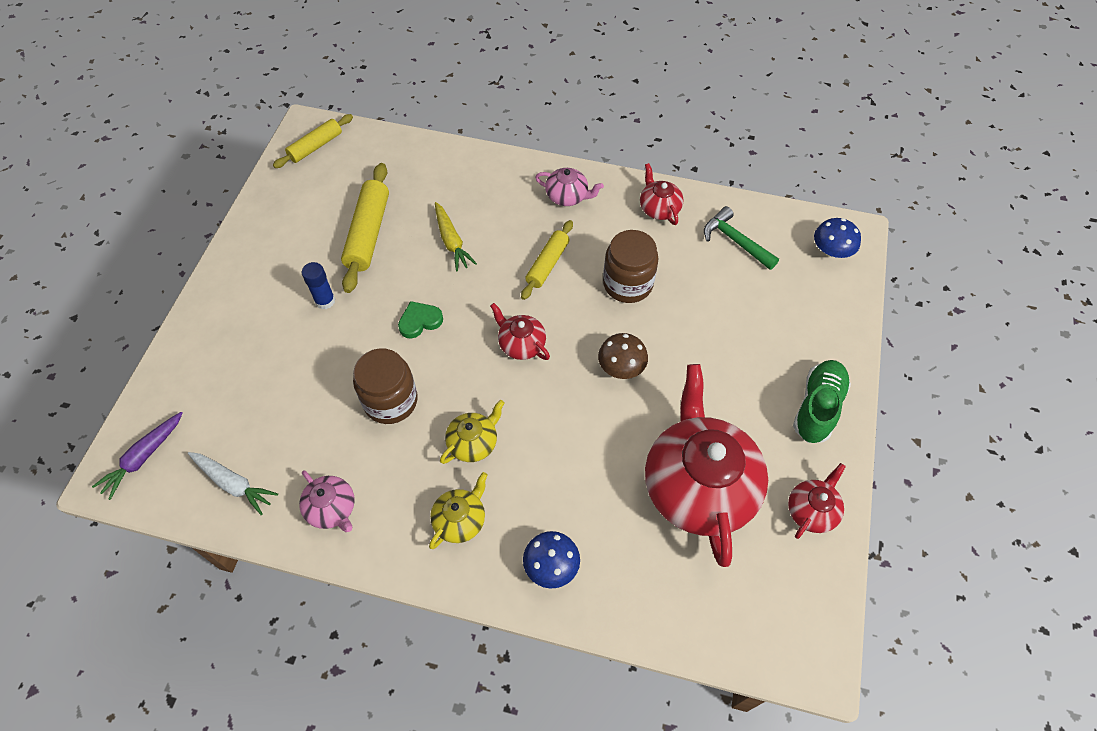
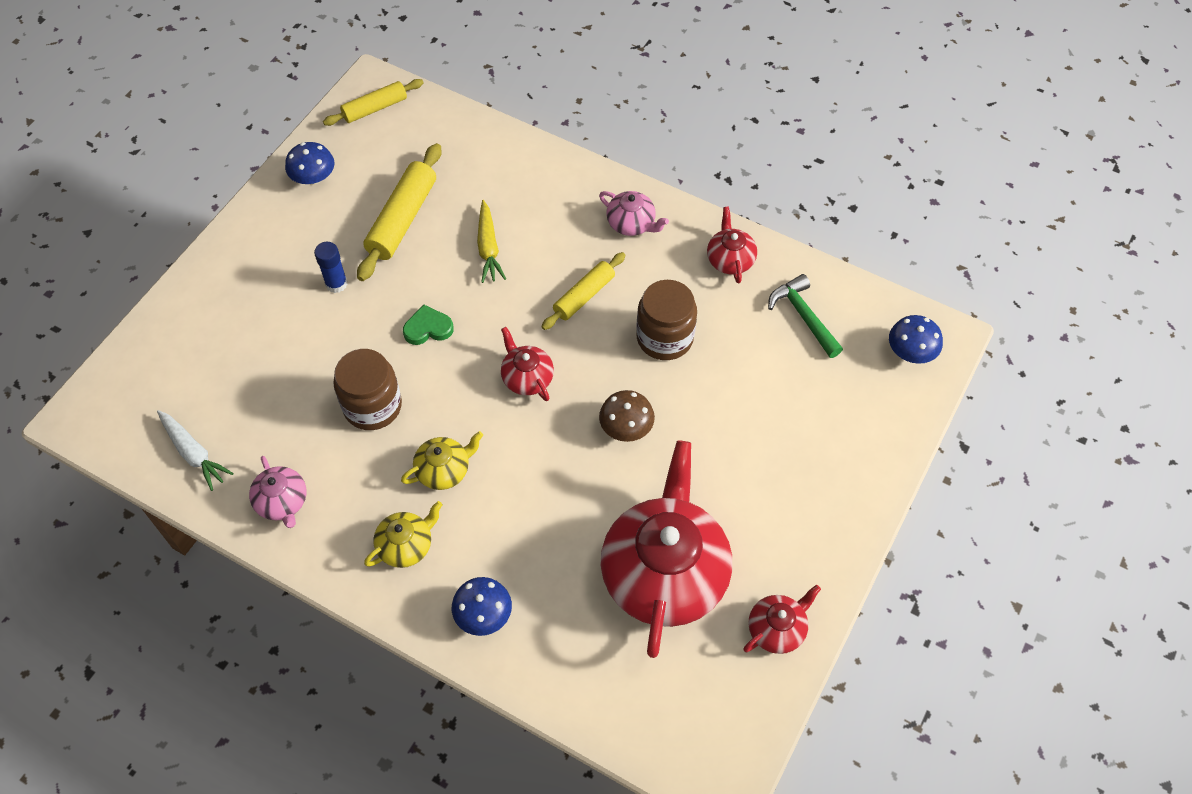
camera: 15 degrees right, 0 degrees up
purple carrot [92,412,183,500] -> none
green shoe [793,360,851,443] -> none
none -> blue mushroom [285,142,334,185]

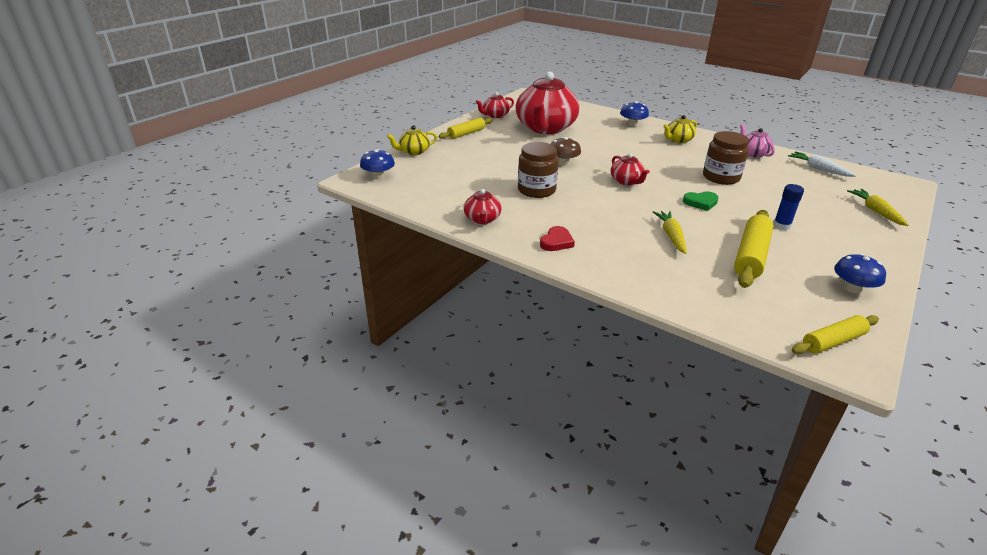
camera: 175 degrees left, 25 degrees down
yellow teapot [401,431,483,490] -> yellow teapot moved to [387,126,437,155]
yellow rolling pin [541,252,626,330] -> yellow rolling pin moved to [439,118,493,139]
pink teapot [599,191,669,236] -> red heart [540,226,575,251]
green hammer [768,274,843,358] -> none
none -> yellow carrot [847,189,909,226]

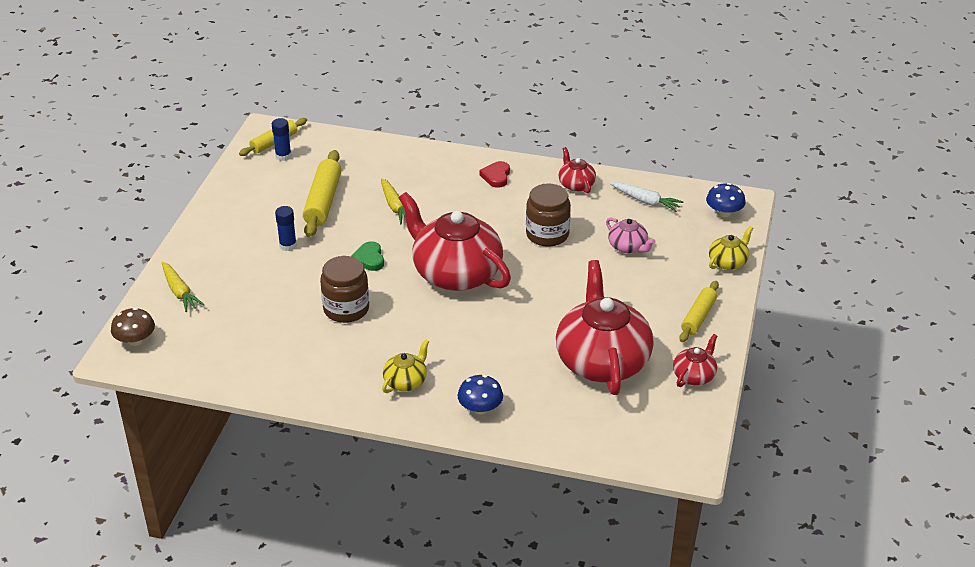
camera: 160 degrees right, 5 degrees up
brown mushroom [551,137,581,166] -> brown mushroom moved to [111,308,155,346]
red teapot [611,153,649,185] -> red teapot [399,192,511,291], size x2.23
green heart [683,191,719,211] -> green heart turned 75 degrees counterclockwise [351,241,384,271]
pink teapot [740,124,775,158] -> pink teapot moved to [606,217,655,253]
white carrot [788,152,856,177] -> white carrot moved to [610,182,683,212]
blue mushroom [834,254,886,294] -> none
none -> blue glue stick [272,118,291,161]

